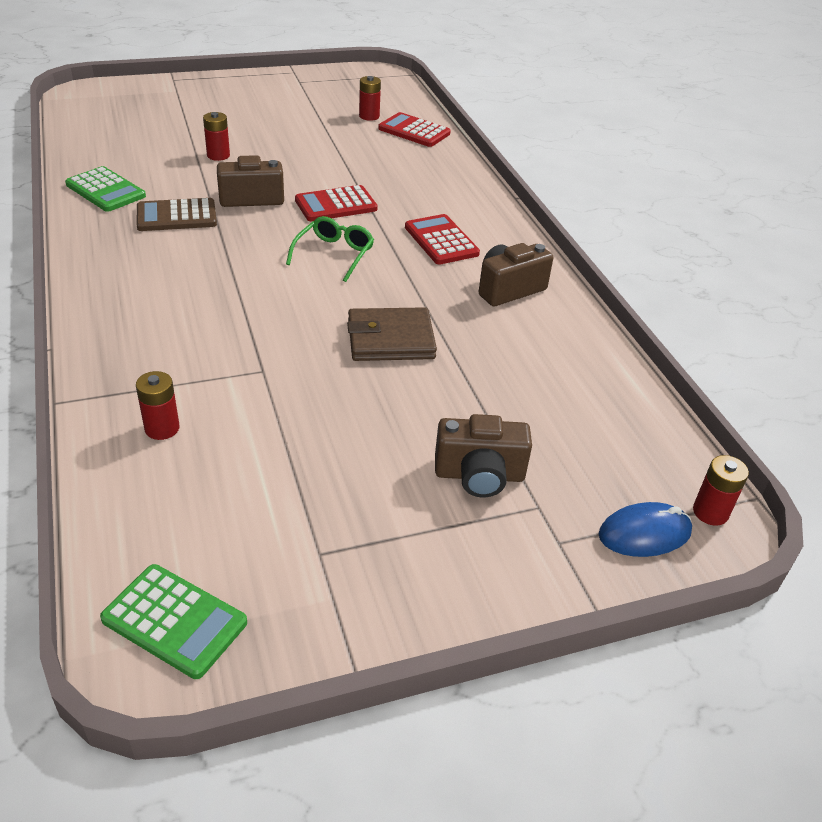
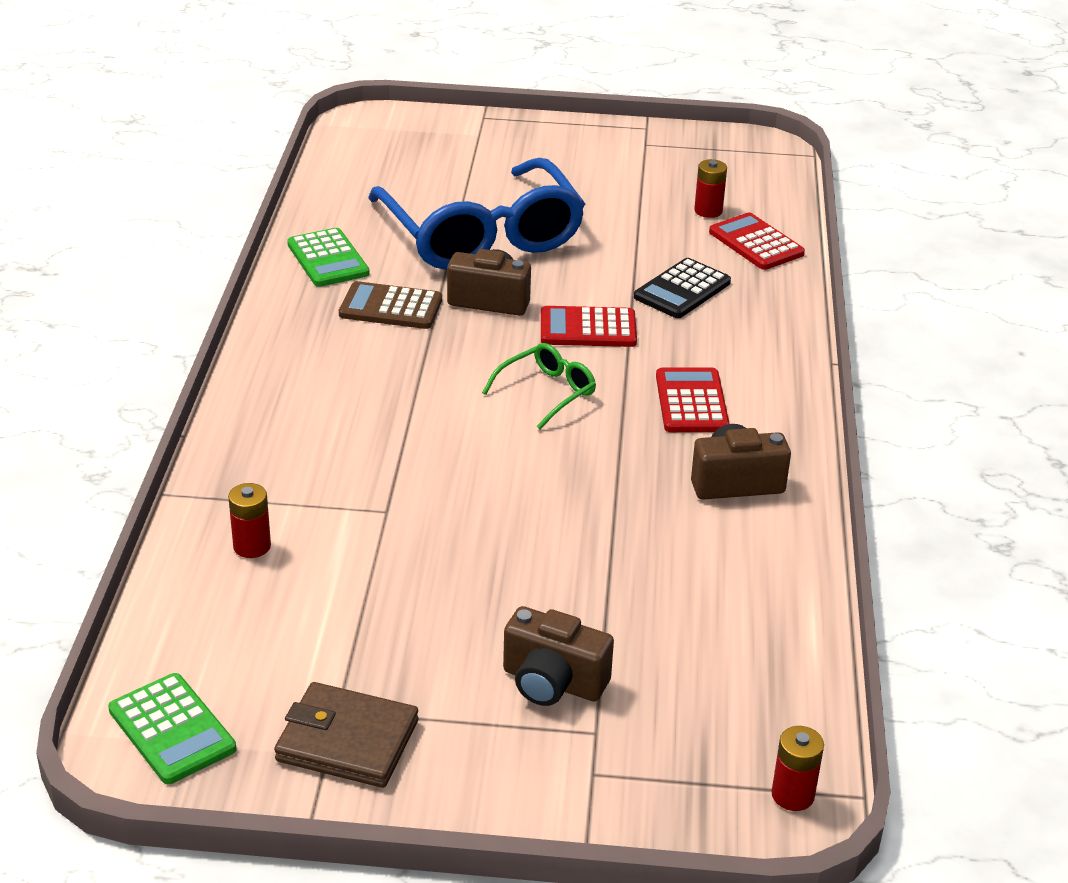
camera: 25 degrees right, 5 degrees down
red battery [203,112,230,161] -> blue glasses [368,158,585,270]
brown wallet [347,307,437,361] -> brown wallet moved to [274,682,418,788]
blue mouse [599,502,692,557] -> none
none -> black calculator [634,258,731,318]

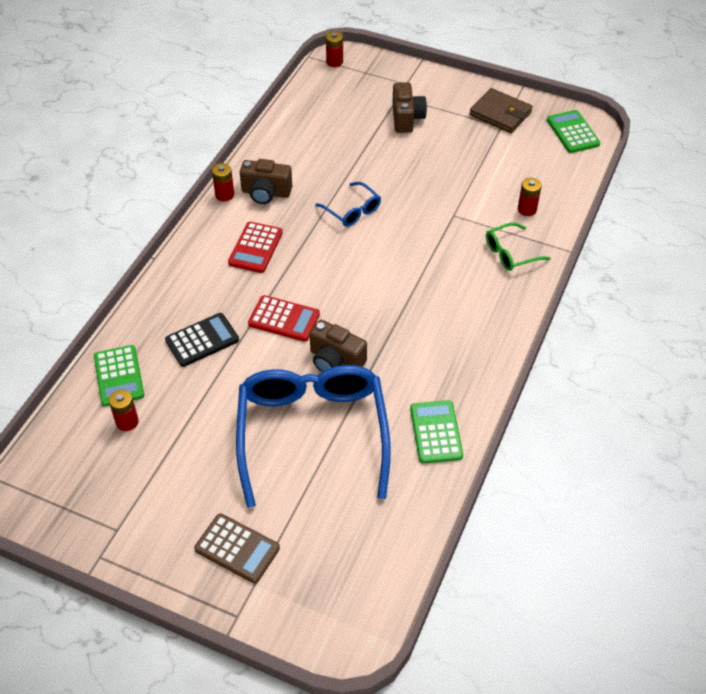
camera: 160 degrees left, 15 degrees up
brown calculator [339,281,442,329] -> brown calculator moved to [194,514,280,583]
green glasses [482,343,596,430] -> green glasses moved to [486,222,551,271]
brown camera [503,606,614,706] -> brown camera turned 45 degrees clockwise [392,82,427,133]
red calculator [709,213,805,270] -> green calculator [94,345,144,407]
none -> red battery [212,163,234,201]
none -> blue glasses [315,182,381,227]

